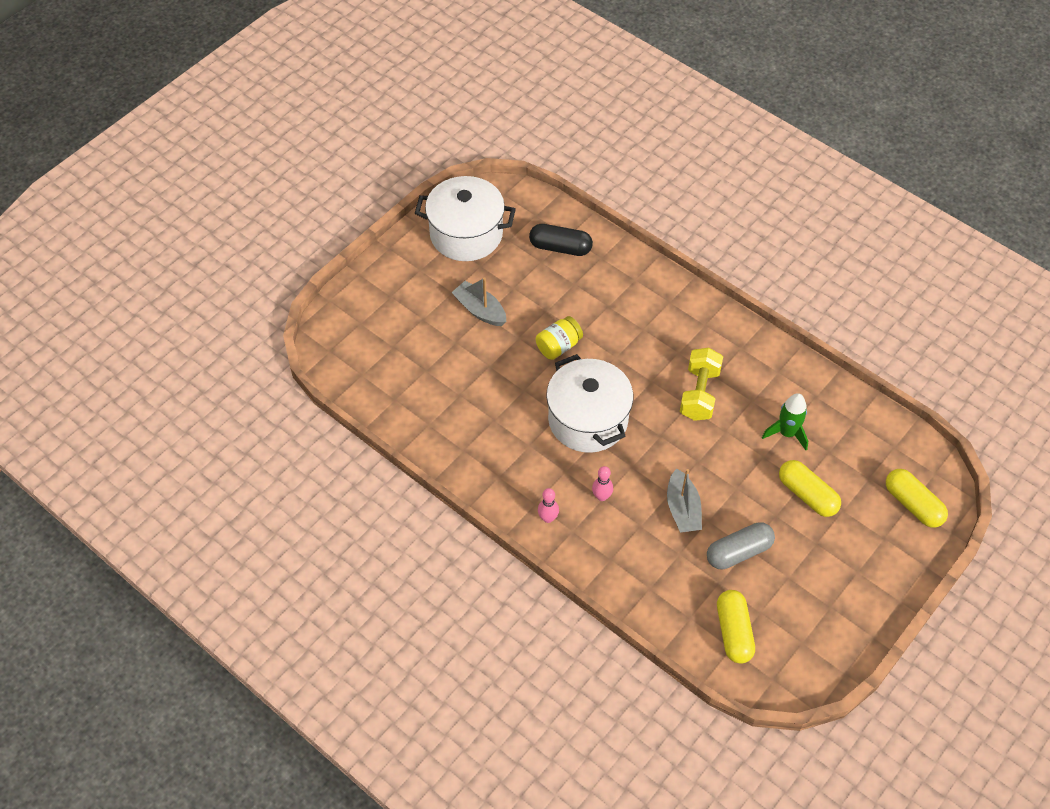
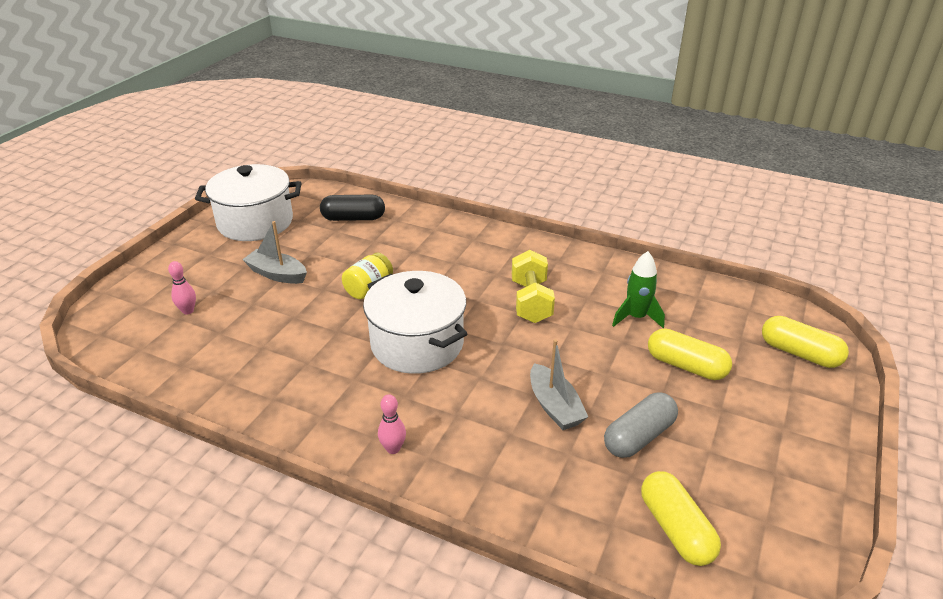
camera: 15 degrees left, 20 degrees down
pink bowling pin [592,466,613,501] -> pink bowling pin moved to [168,261,196,315]

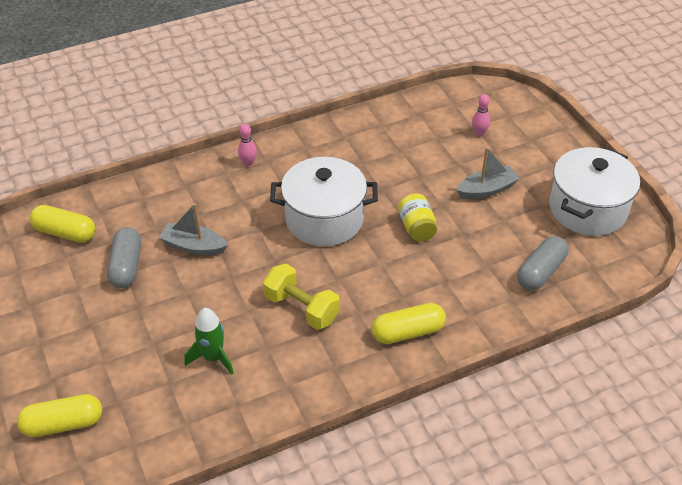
camera: 130 degrees right, 10 degrees up
black capsule [320,195,385,221] -> grey capsule [517,236,569,290]
yellow capsule [648,328,732,380] -> yellow capsule moved to [372,303,446,344]

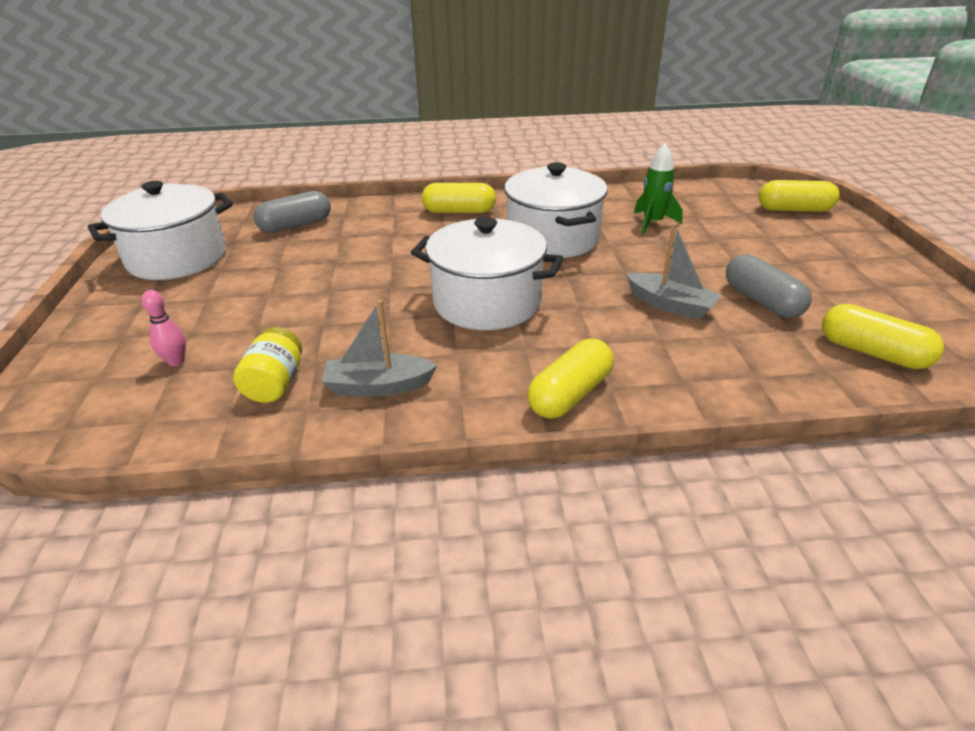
camera: 160 degrees left, 10 degrees down
grey capsule [107,227,141,288] -> grey capsule turned 45 degrees counterclockwise [726,254,812,318]
pink bowling pin [238,124,257,166] -> yellow capsule [527,338,614,418]
yellow dumbbell [263,264,340,330] -> white pot [504,162,608,258]
yellow jar [398,194,437,242] -> yellow jar moved to [233,327,302,403]
grey boat [457,147,520,199] -> grey boat moved to [322,300,438,397]

